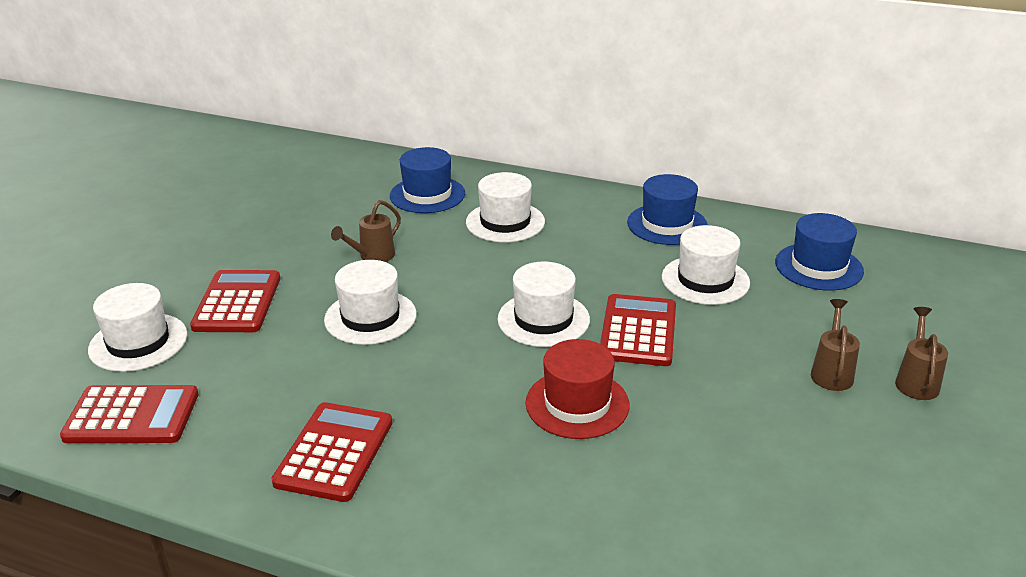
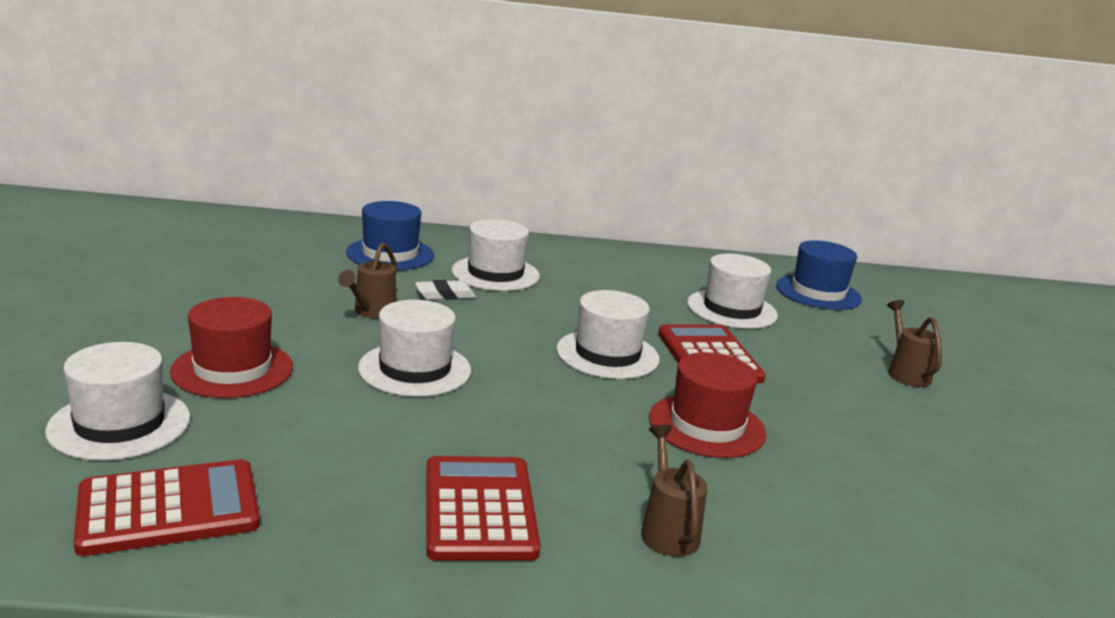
camera: 25 degrees left, 10 degrees down
red calculator [190,270,280,332] -> red hat [170,297,293,398]
blue hat [627,174,708,245] -> none
brown watering can [895,307,948,400] -> brown watering can moved to [641,425,707,557]
none -> white eraser [415,280,476,300]

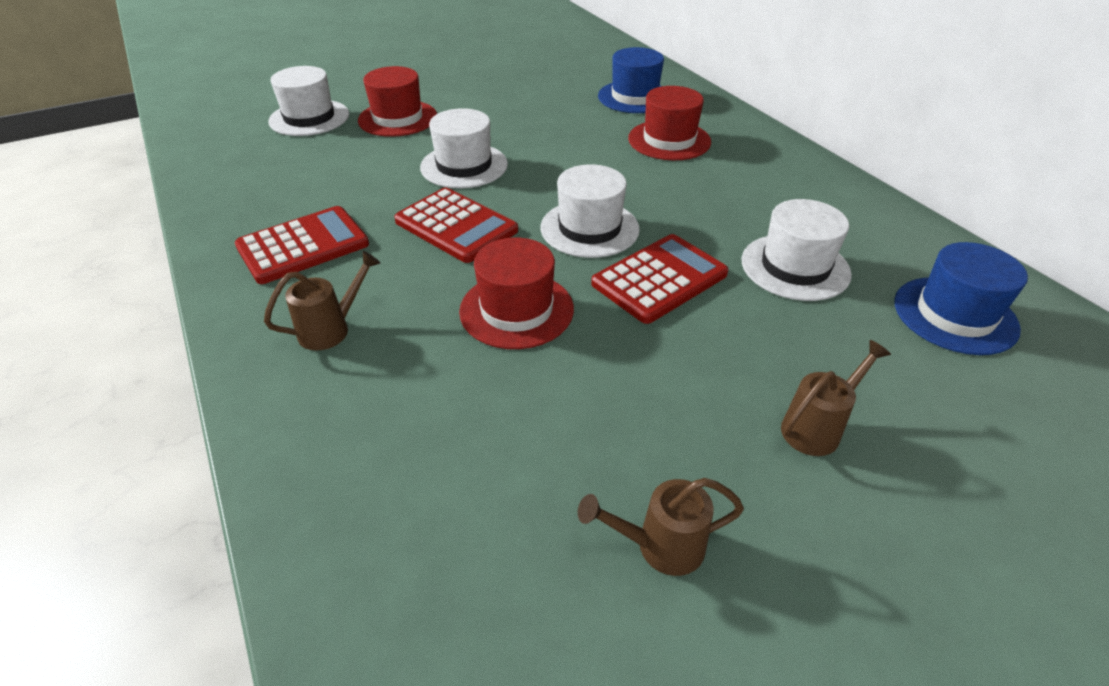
camera: 65 degrees right, 20 degrees up
red calculator [74,459,260,556] -> red calculator moved to [394,188,518,263]
brown watering can [338,242,397,319] -> brown watering can moved to [578,478,744,576]
white eraser [415,280,476,300] -> none
white hat [451,219,540,291] -> red hat [628,86,711,160]

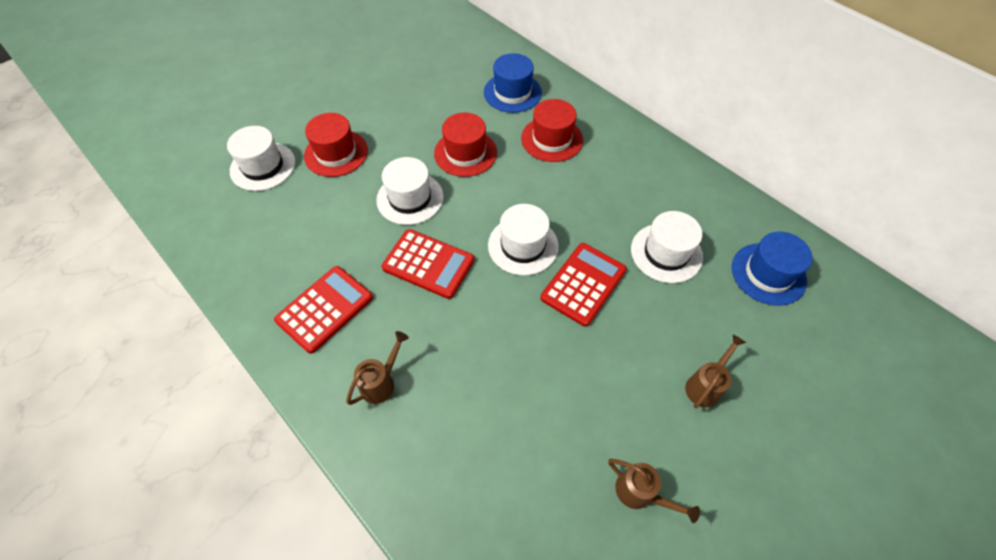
camera: 15 degrees left, 15 degrees up
red hat [459,238,574,349] -> red hat moved to [434,113,497,177]
brown watering can [578,478,744,576] -> brown watering can turned 120 degrees counterclockwise [608,459,700,523]

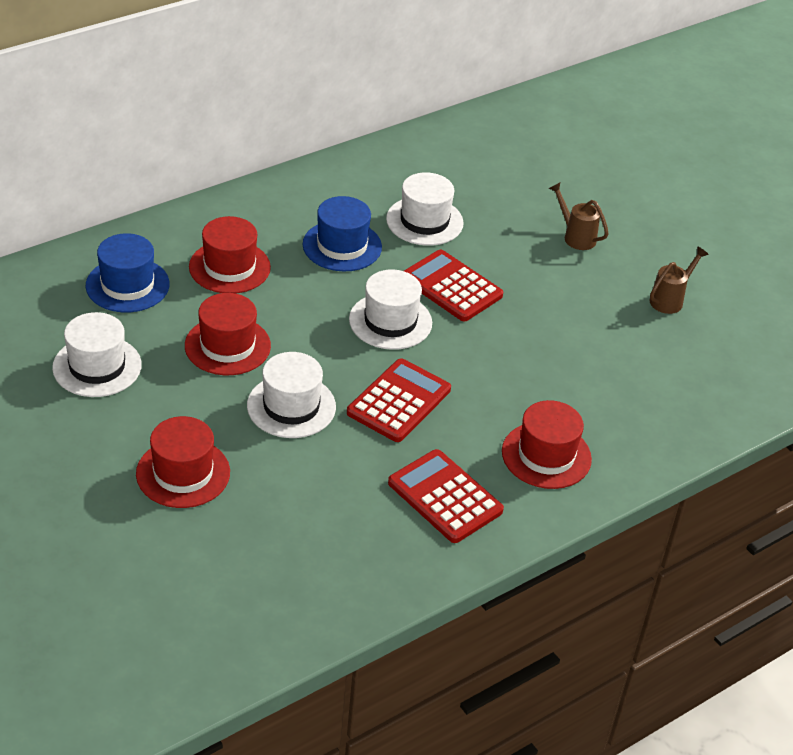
camera: 85 degrees left, 15 degrees down
white hat [227,126,295,191] -> white hat moved to [52,312,142,397]
brown watering can [346,331,409,405] -> red hat [502,400,592,489]
blue hat [732,232,812,306] -> blue hat moved to [303,196,382,271]

